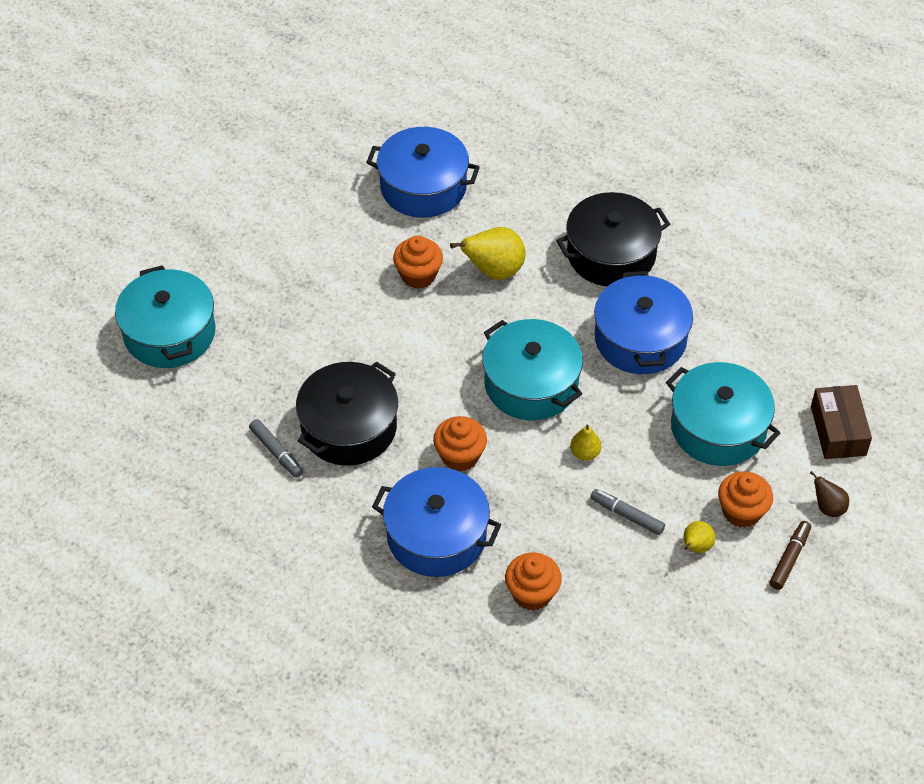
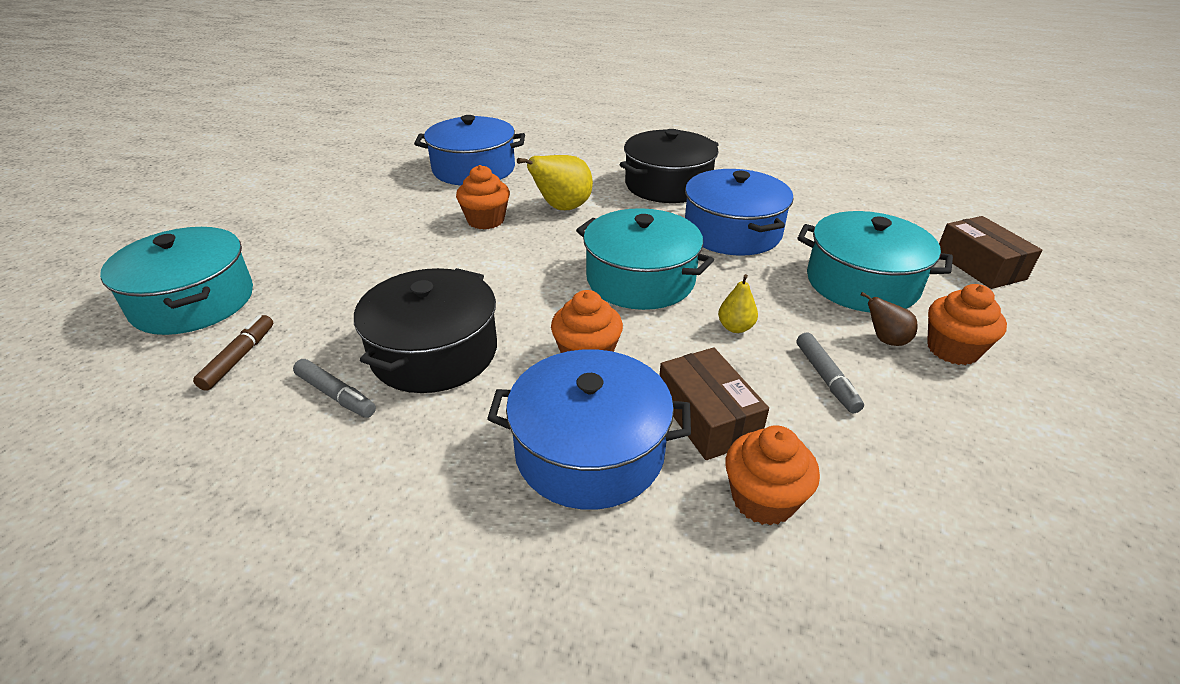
camera: 15 degrees left, 15 degrees down
grey marker [590,489,665,535] -> grey marker turned 120 degrees counterclockwise [797,332,864,413]
yellow pear [683,521,715,553] -> none
brown marker [770,521,811,590] -> brown marker moved to [193,315,273,391]
brown pear [810,471,849,517] -> brown pear moved to [861,292,918,346]
none -> brown box [659,347,769,460]

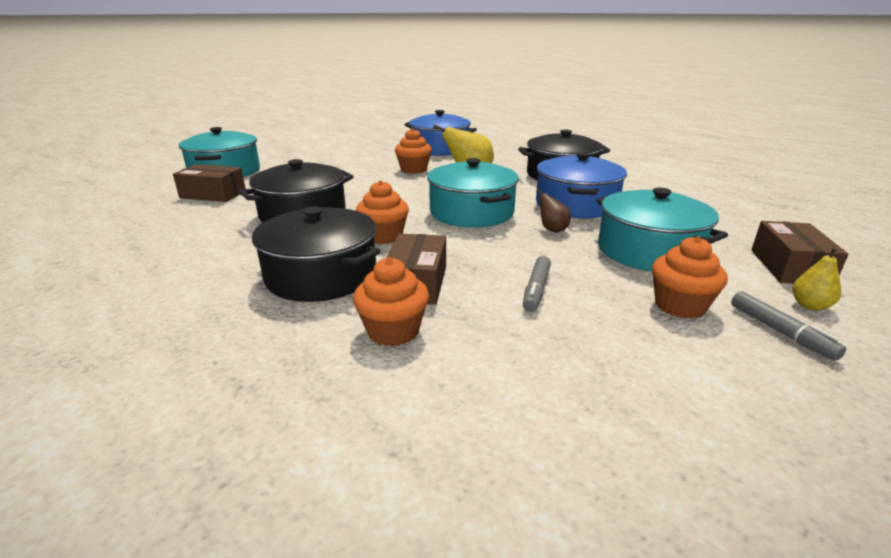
camera: 30 degrees right, 10 degrees down
brown marker [193,315,273,391] -> brown box [173,164,246,202]
grey marker [293,359,376,418] -> grey marker moved to [731,291,846,361]
blue pot [487,349,691,510] -> black pot [252,206,380,302]
yellow pear [718,274,758,333] -> yellow pear moved to [792,247,841,310]
brown pear [861,292,918,346] -> brown pear moved to [536,189,571,233]

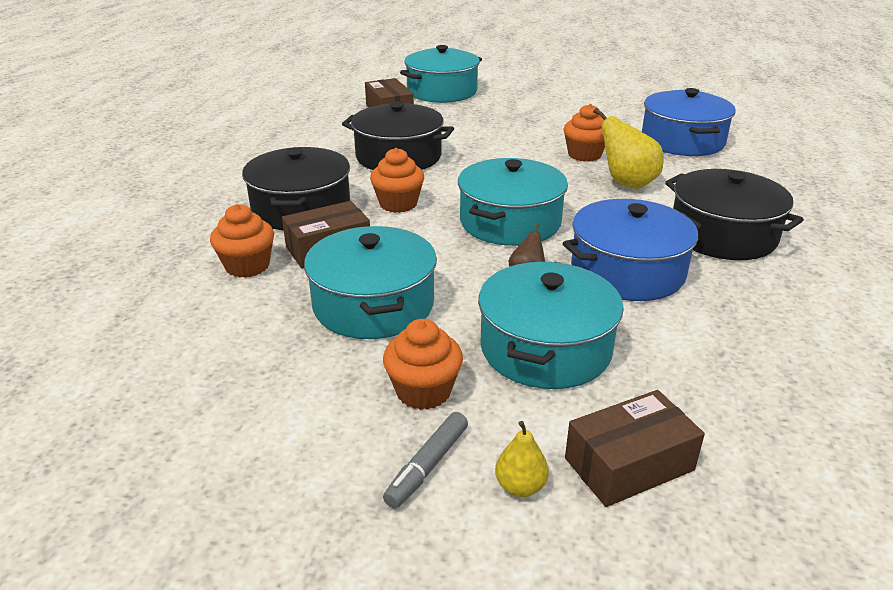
camera: 55 degrees right, 5 degrees up
grey marker [523,256,551,312] -> turquoise pot [304,226,437,339]

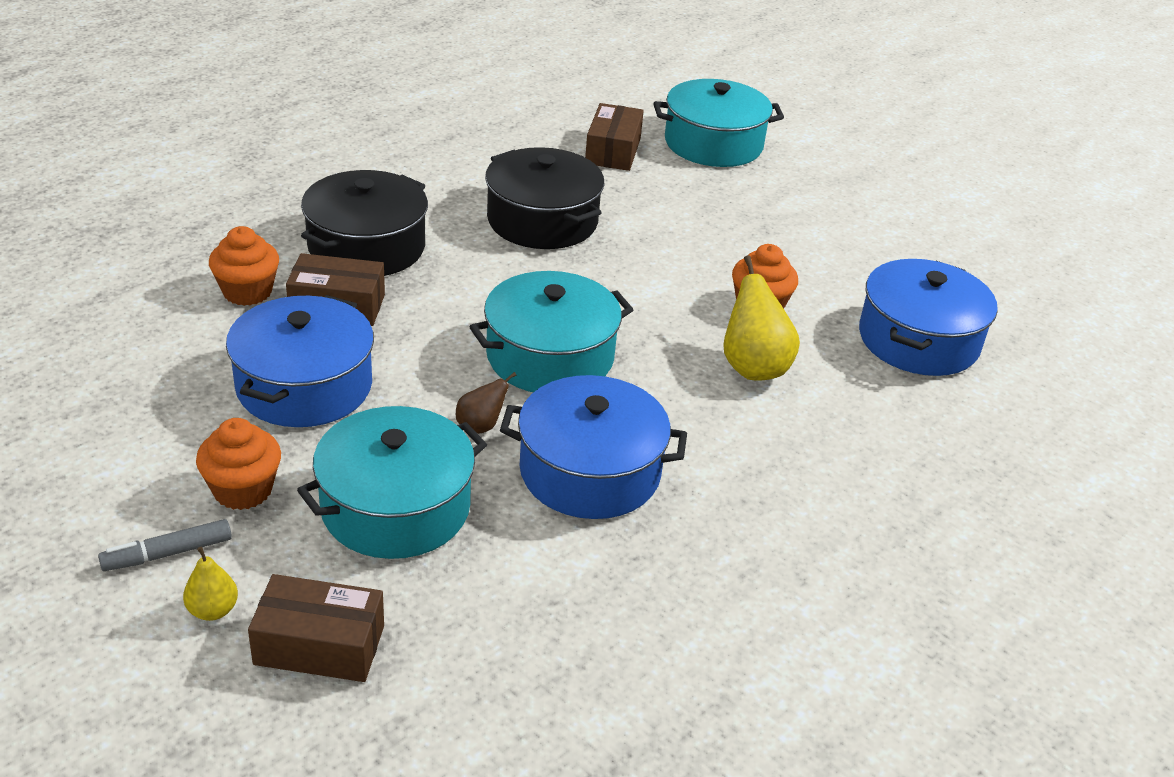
camera: 30 degrees right, 5 degrees up
turquoise pot [304,226,437,339] -> blue pot [226,295,374,427]
orange cupcake [370,148,424,213] -> none
black pot [665,169,804,260] -> none

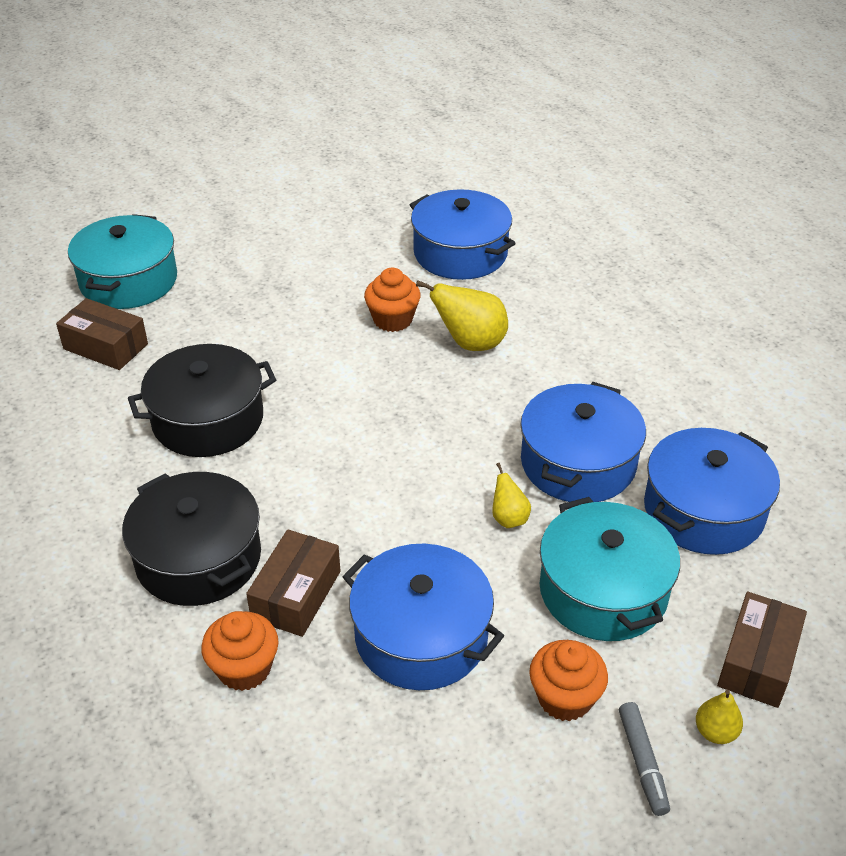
camera: 70 degrees left, 5 degrees up
brown pear [456,372,516,434] -> yellow pear [492,463,531,528]
turquoise pot [470,271,633,392] -> none
none -> blue pot [644,428,780,555]

